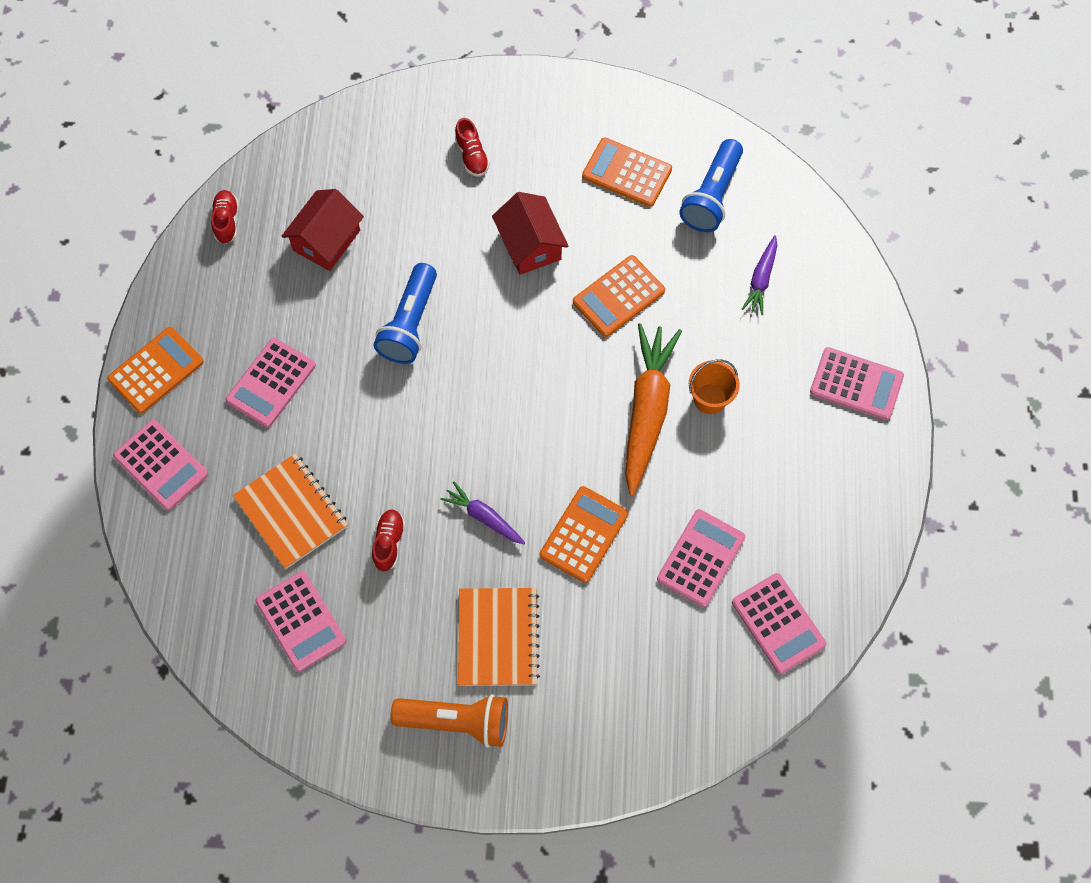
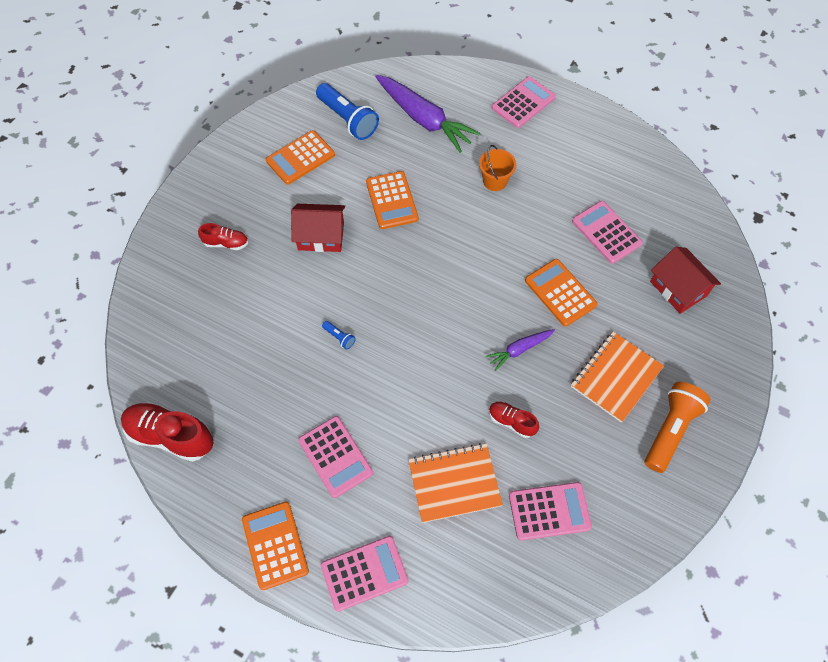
camera: 65 degrees left, 5 degrees down
red shoe [211,190,238,244] -> red shoe [121,402,214,462], size x1.84
red house [282,189,364,271] -> red house moved to [650,247,721,314]
blue flashlight [374,263,437,364] -> blue flashlight [322,321,356,350], size x0.43
orange notebook [458,588,540,686] -> orange notebook turned 75 degrees counterclockwise [571,332,664,423]
orange carrot [625,323,682,496] -> none
pink calculator [732,573,826,674] -> none
purple carrot [742,235,777,315] -> purple carrot [375,75,481,153], size x1.96

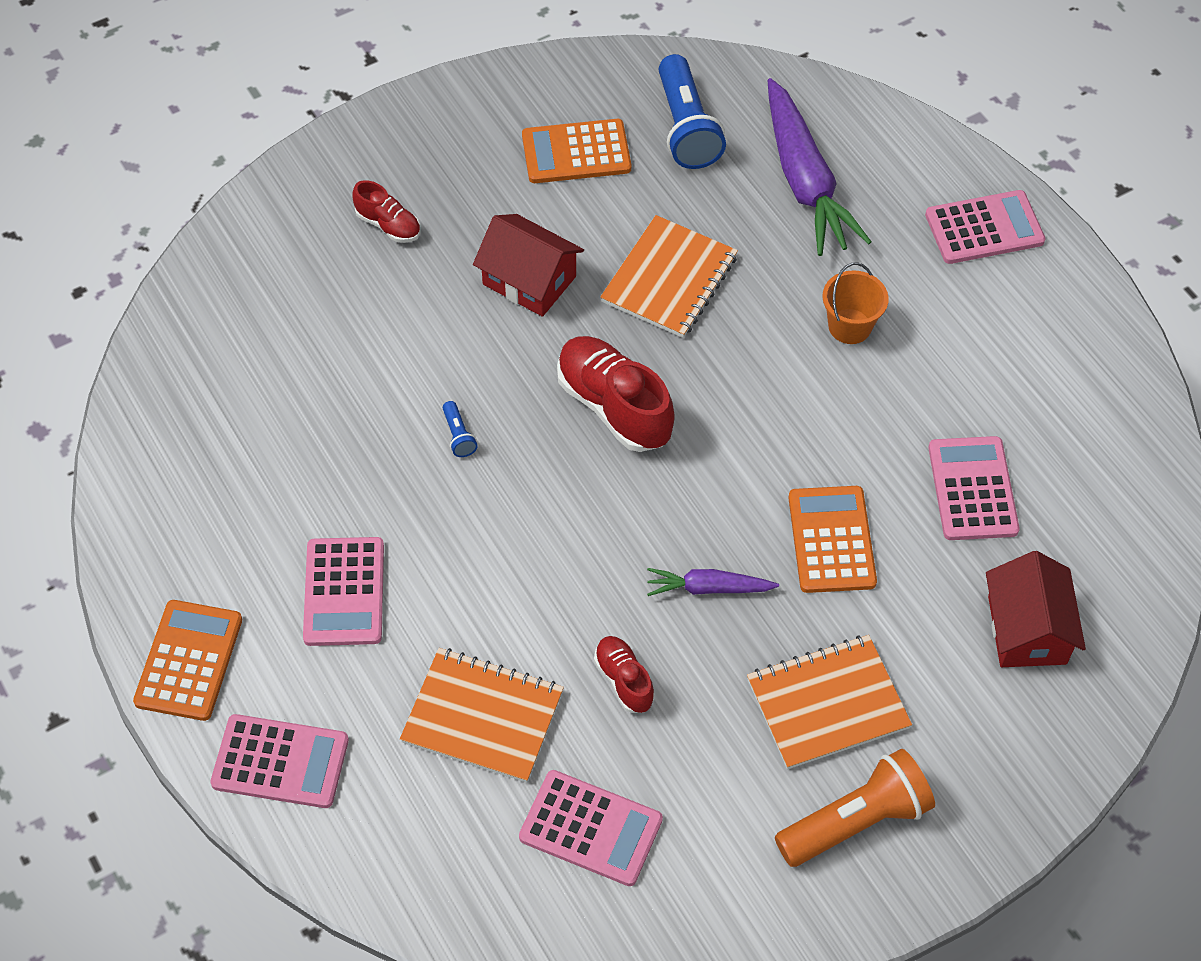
camera: 30 degrees right, 5 degrees down
red shoe [121,402,214,462] -> red shoe moved to [557,336,675,452]
orange calculator [366,171,419,229] -> orange notebook [600,215,738,338]

